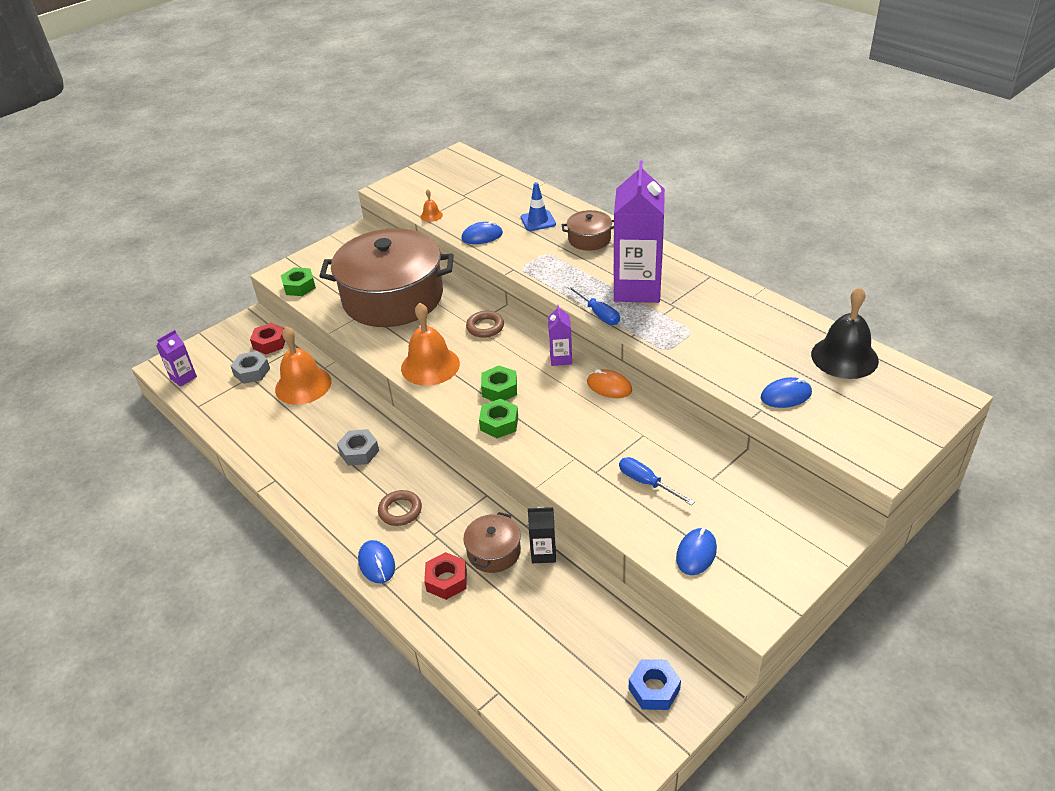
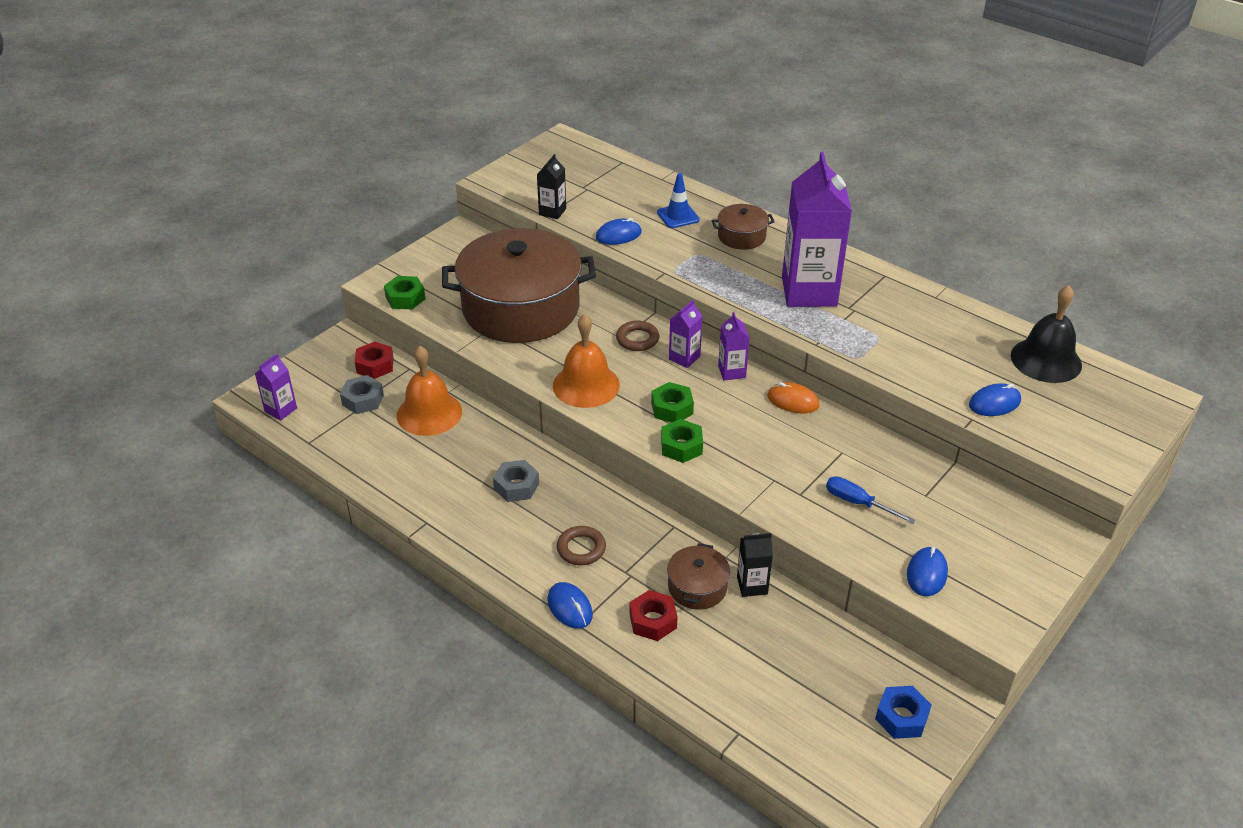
camera: 10 degrees left, 0 degrees up
orange bell [420,189,443,222] -> black carton [537,154,566,219]
blue screwdriver [567,285,620,325] -> none
none -> purple carton [669,300,703,368]

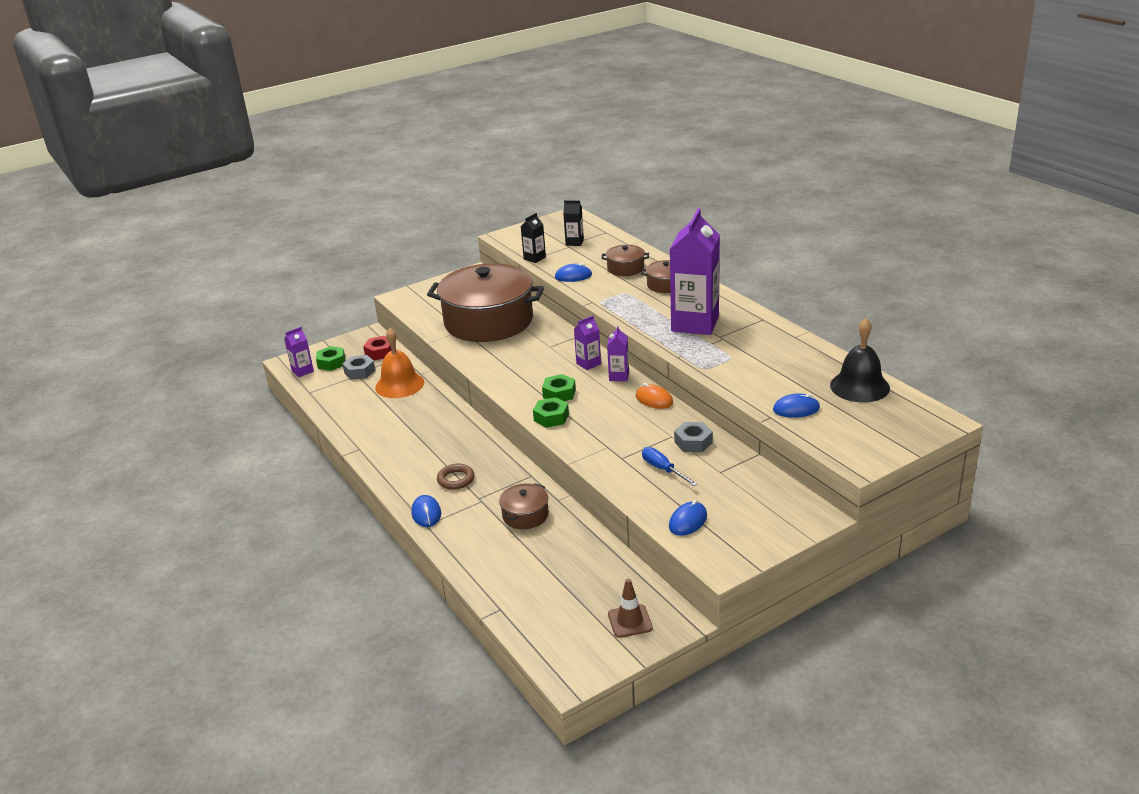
camera: 20 degrees right, 10 degrees down
green nut [384,276,425,309] -> green nut moved to [316,346,345,371]
grey nut [493,460,539,502] -> grey nut moved to [674,422,713,452]
orange bell [553,314,620,408] -> none
brown ring [616,321,659,351] -> none
red nut [629,590,678,641] -> none
blue traffic cone [657,173,700,228] -> brown pot [601,245,649,276]
black carton [737,533,773,597] -> black carton moved to [563,200,584,246]
blue nut [875,686,932,739] -> brown traffic cone [608,579,653,638]

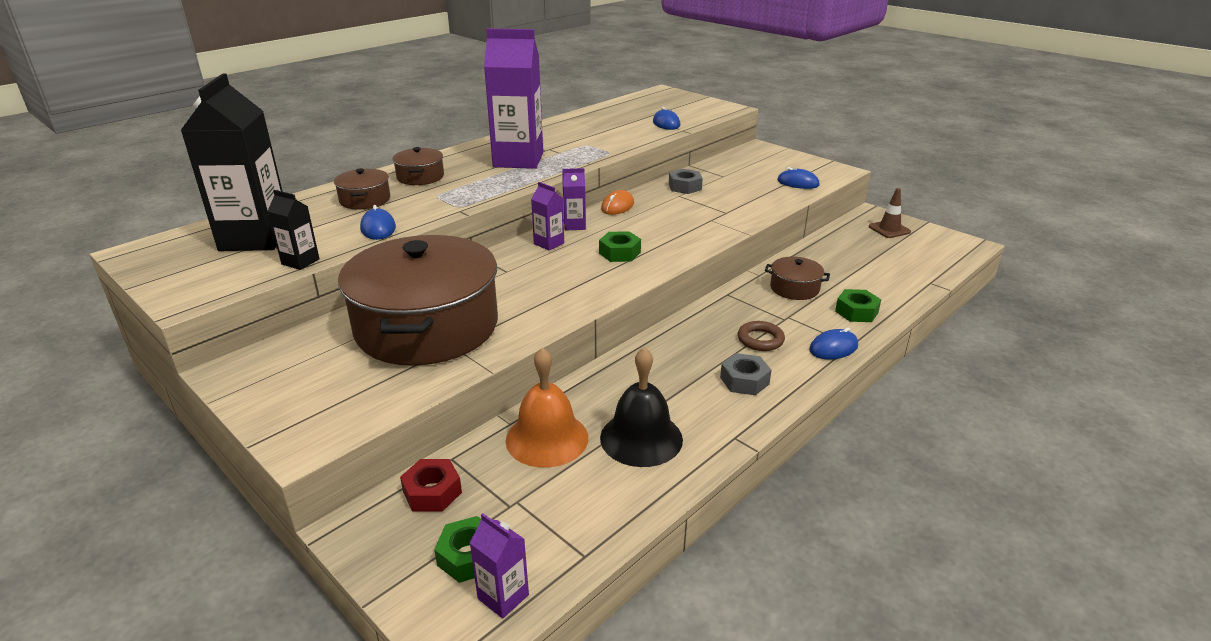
camera: 105 degrees left, 0 degrees up
grey nut [342,355,376,380] -> grey nut moved to [720,353,771,395]
green nut [533,397,569,428] -> green nut moved to [835,289,881,322]
black carton [563,200,584,246] -> black carton [180,73,283,251], size x2.21
blue screwdriver [642,447,697,486] -> none
black bell [830,319,890,403] -> black bell moved to [600,347,683,467]

